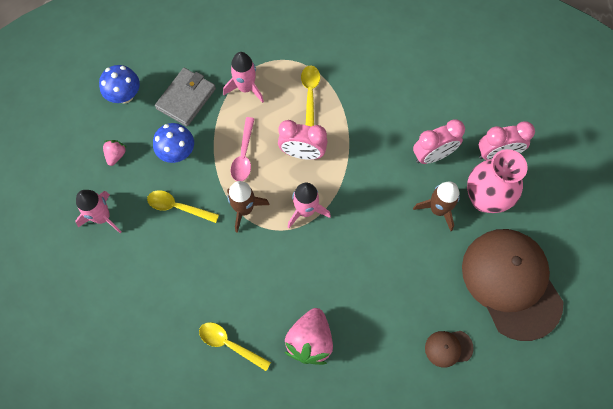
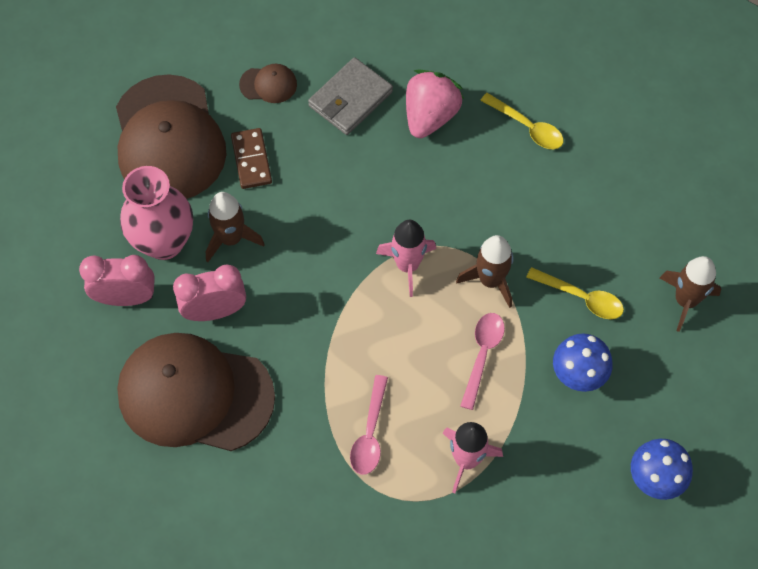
camera: 170 degrees left, 5 degrees down
pink rocket [75,190,121,233] -> brown rocket [660,256,721,332]
pink strawberry [103,140,127,166] -> none
grey wallet [155,68,216,126] -> grey wallet moved to [308,57,393,135]
pink clock [278,120,328,160] -> none
yellow spoon [301,66,320,126] -> pink spoon [350,375,388,475]
none -> brown cap [117,333,275,451]
none -> brown domino [231,128,272,189]

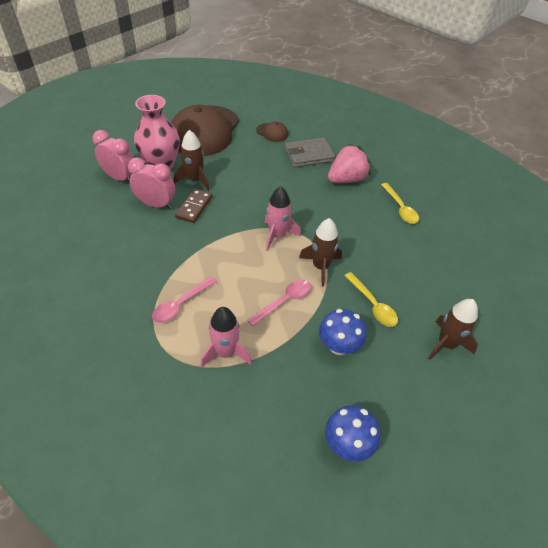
camera: 30 degrees right, 15 degrees down
brown cap [117,333,275,451] -> none
brown domino [231,128,272,189] -> brown domino moved to [175,189,213,223]

